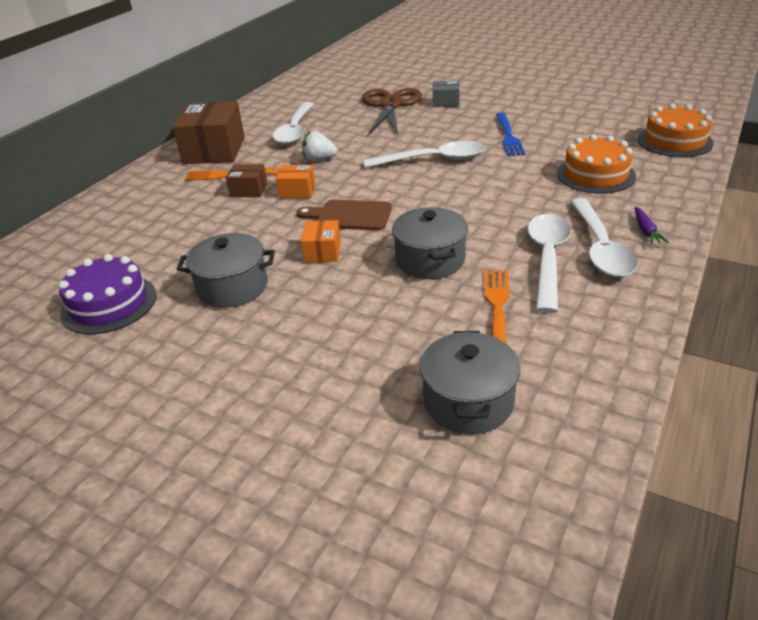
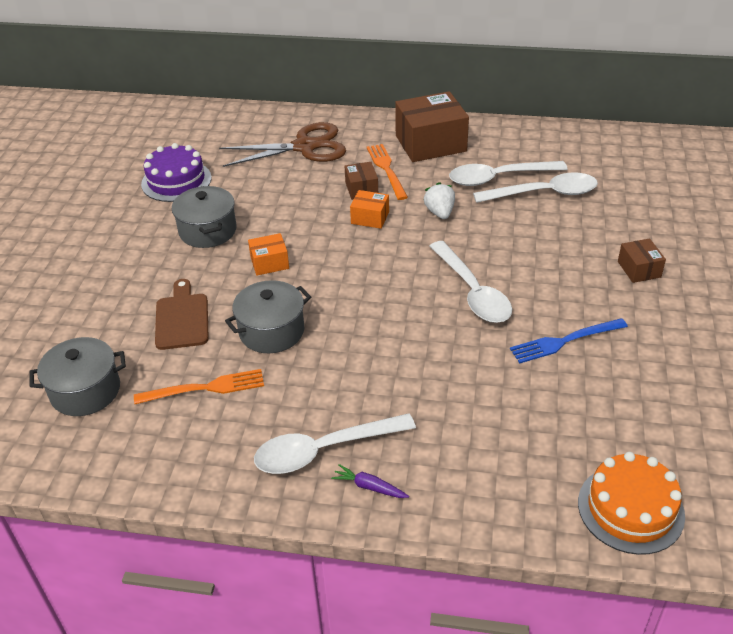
camera: 70 degrees right, 5 degrees up
orange box [276,165,315,198] -> orange box turned 60 degrees counterclockwise [350,190,389,229]
brown cutting board [296,200,392,230] -> brown cutting board moved to [155,279,209,350]
brown scissors [362,88,422,135] -> brown scissors moved to [219,122,346,167]
grey box [433,81,460,107] -> brown box [618,238,666,283]
white spoon [527,214,571,313] -> white spoon moved to [473,172,598,203]
orange cake [557,134,636,194] -> none
purple carrot [635,207,669,245] -> purple carrot turned 45 degrees clockwise [331,464,409,498]

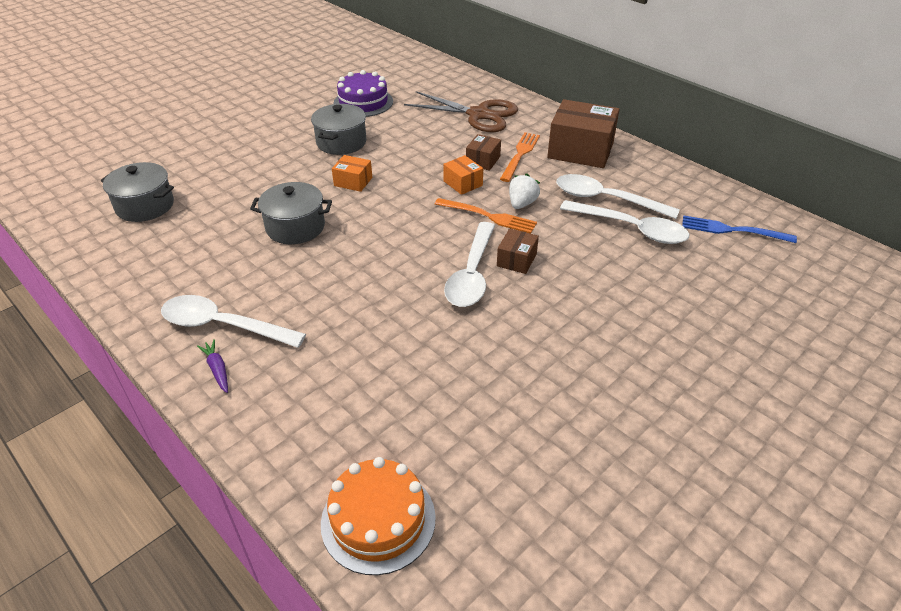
camera: 35 degrees right, 0 degrees up
orange fork [134,369,264,404] -> orange fork moved to [435,198,537,234]
brown cutting board [155,279,209,350] -> none
blue fork [510,318,628,363] -> blue fork moved to [682,216,797,243]
brown box [618,238,666,283] -> brown box moved to [497,228,539,274]

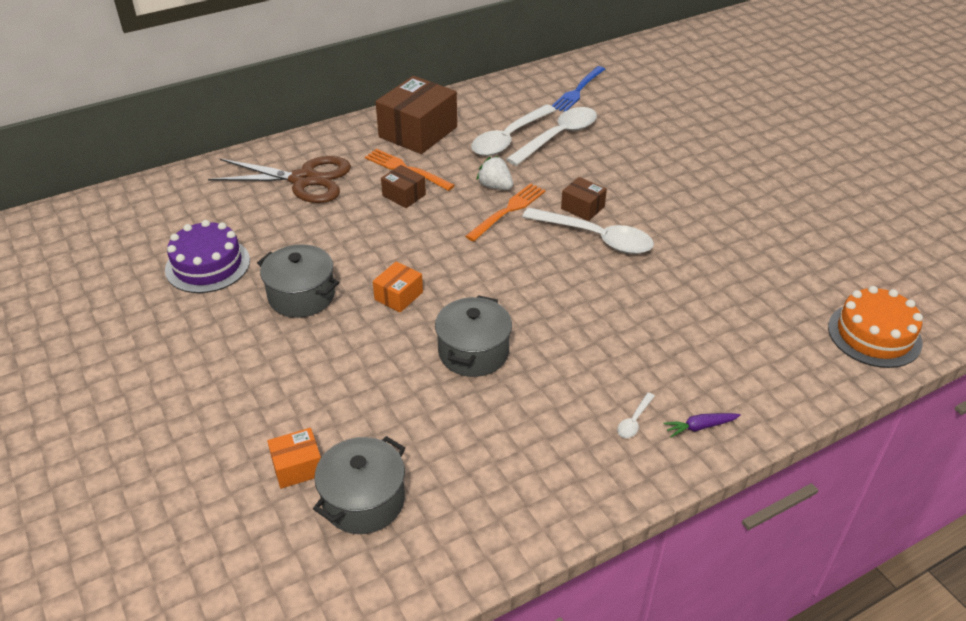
camera: 75 degrees left, 0 degrees up
white spoon [161,295,306,348] -> white spoon [617,393,655,438], size x0.41
brown scissors [404,91,518,132] -> brown scissors turned 60 degrees clockwise [208,156,351,203]
orange box [443,155,483,195] -> orange box moved to [267,428,321,489]

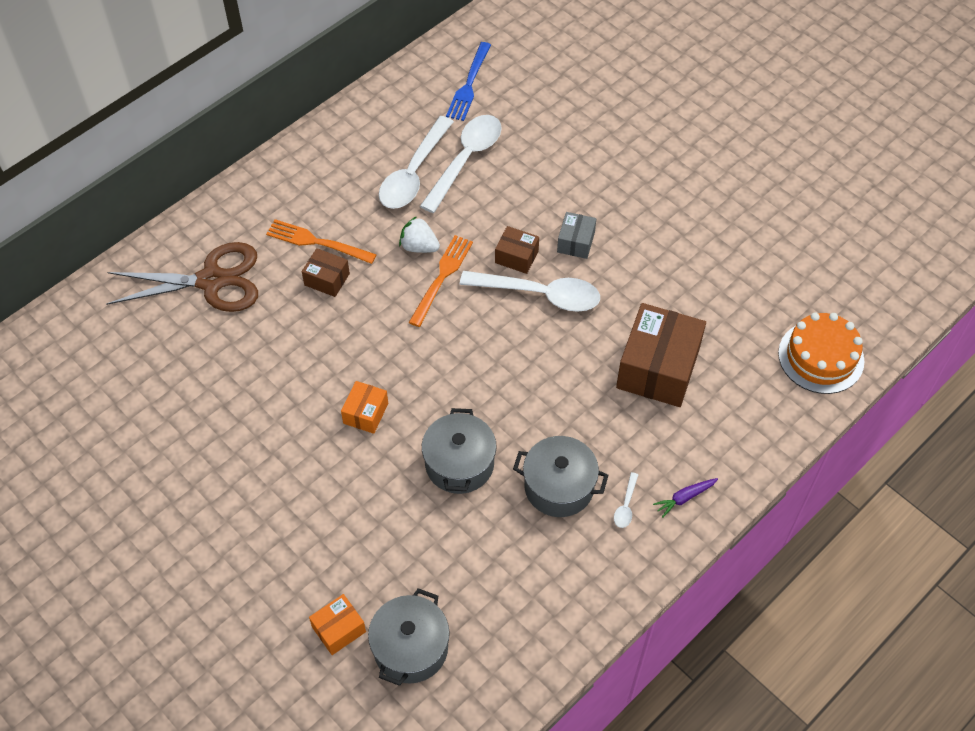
camera: 15 degrees left, 15 degrees up
purple cake [165,220,250,293] -> none
grey pot [257,244,339,318] -> grey pot moved to [513,436,609,517]
brown box [376,76,457,154] -> brown box moved to [616,303,706,407]
none -> grey box [557,212,596,259]

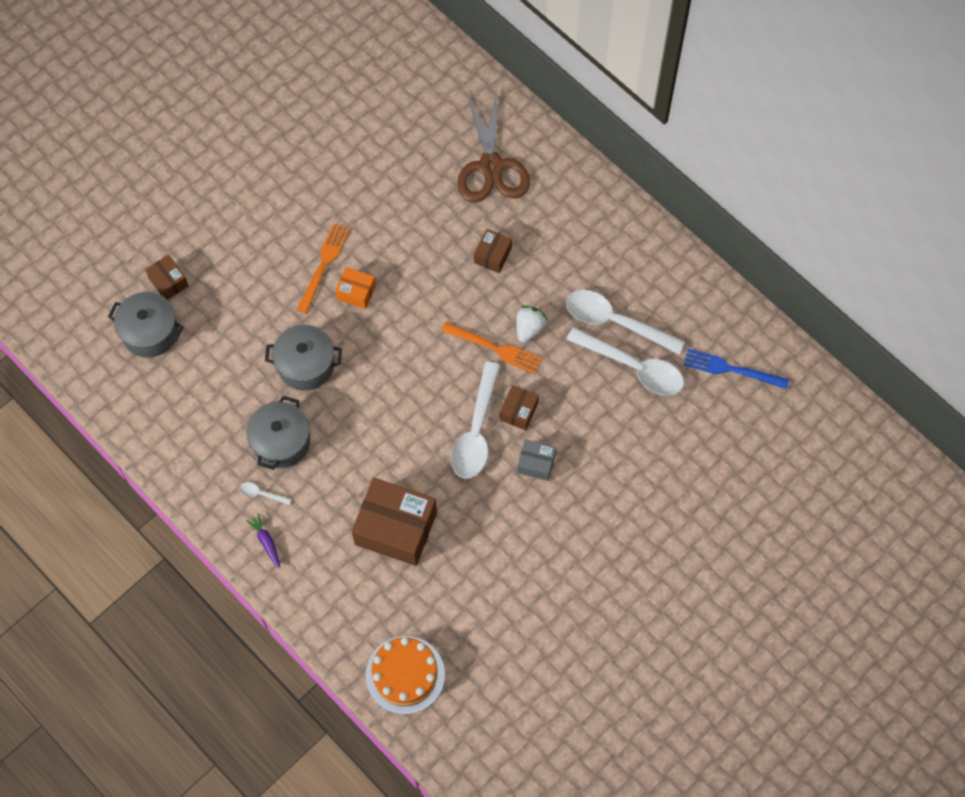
camera: 90 degrees right, 10 degrees up
orange fork [266,219,377,264] -> orange fork moved to [297,223,350,314]
orange box [309,594,366,655] -> brown box [145,255,189,300]

